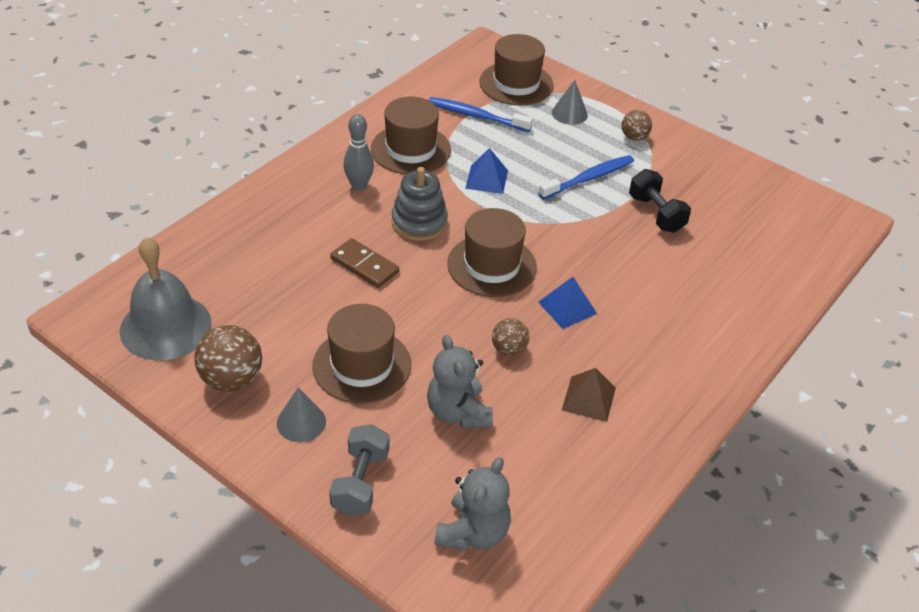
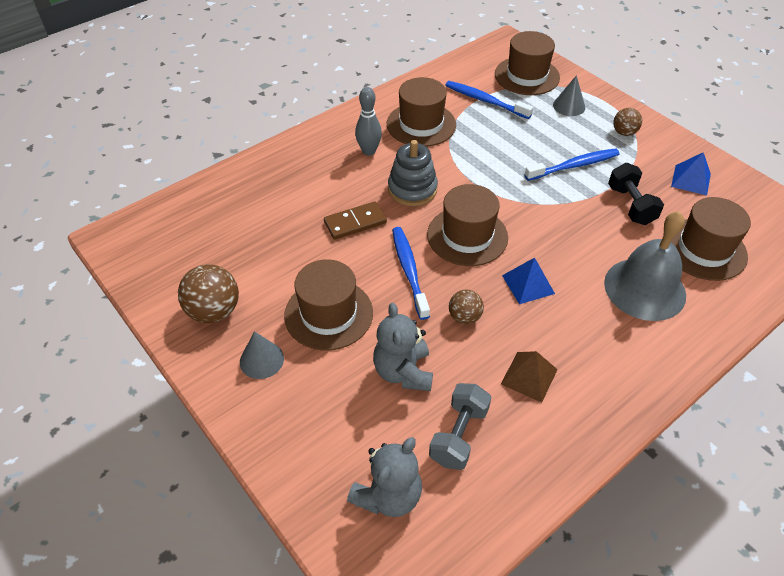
camera: 15 degrees right, 5 degrees up
grey bell [120,237,211,361] -> grey bell moved to [604,211,686,321]
grey dumbbell [329,424,389,516] -> grey dumbbell moved to [429,383,491,470]
brown domino [330,238,399,288] -> brown domino turned 75 degrees counterclockwise [324,201,387,240]
blue pyramid [465,148,508,194] -> blue pyramid moved to [671,152,711,196]
none -> blue toothbrush [392,227,430,320]
none -> brown hat [671,197,751,281]

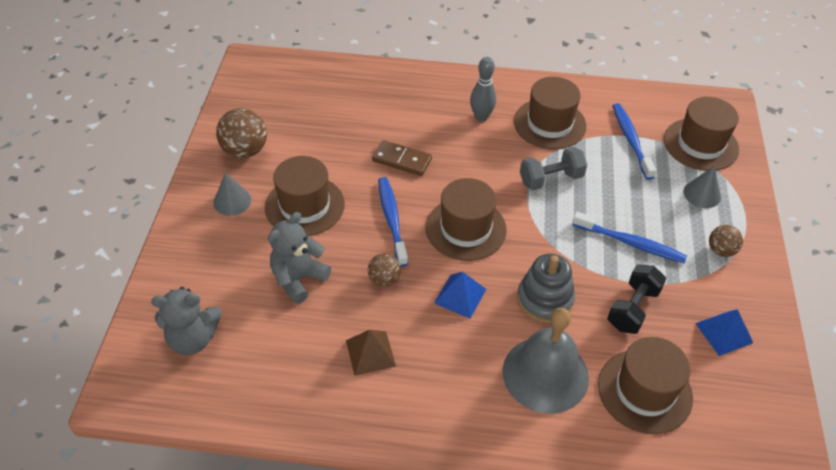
camera: 45 degrees right, 0 degrees up
grey stacking toy [388,140,438,206] -> grey stacking toy moved to [517,254,575,323]
blue toothbrush [392,227,430,320] -> blue toothbrush turned 45 degrees counterclockwise [378,177,408,267]
grey dumbbell [429,383,491,470] -> grey dumbbell moved to [520,147,587,190]

